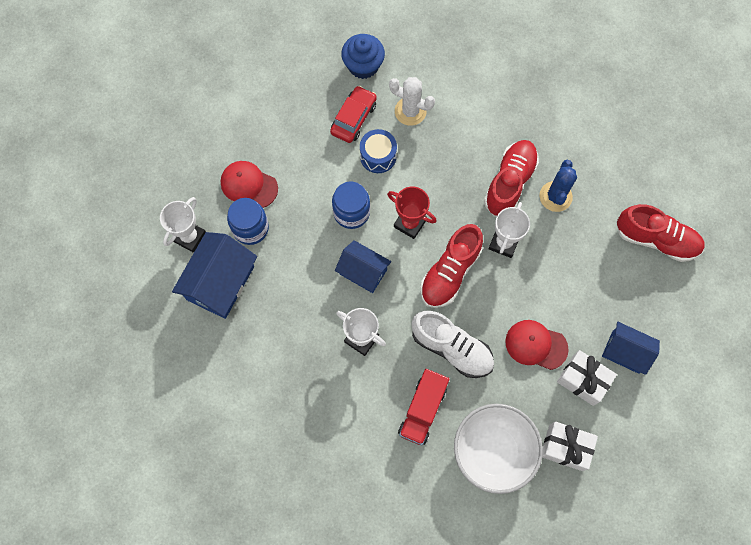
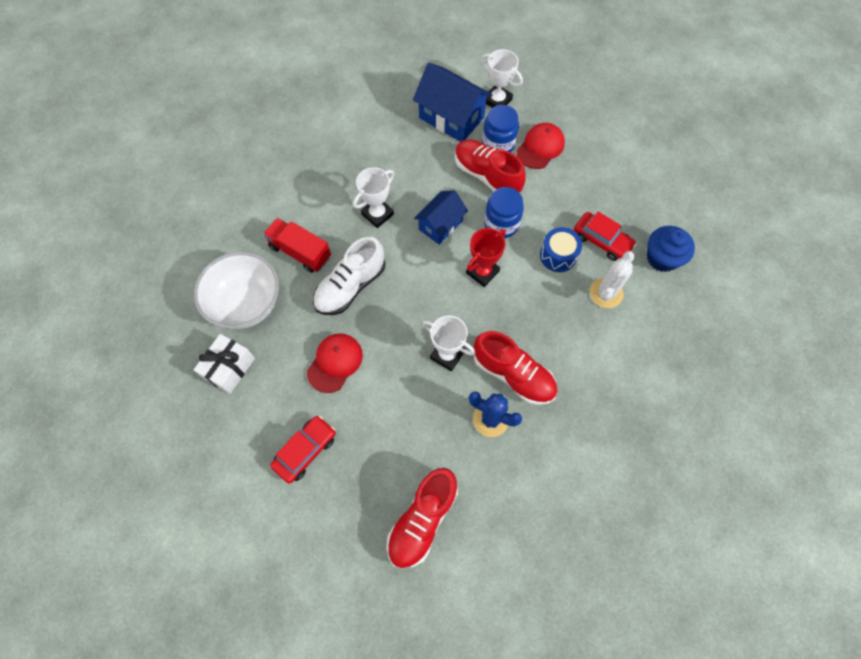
camera: 100 degrees right, 5 degrees down
red shoe [420,224,483,308] -> red shoe moved to [455,139,526,193]
white gift [557,350,617,406] -> none
blue house [602,322,660,375] -> red car [270,415,336,484]

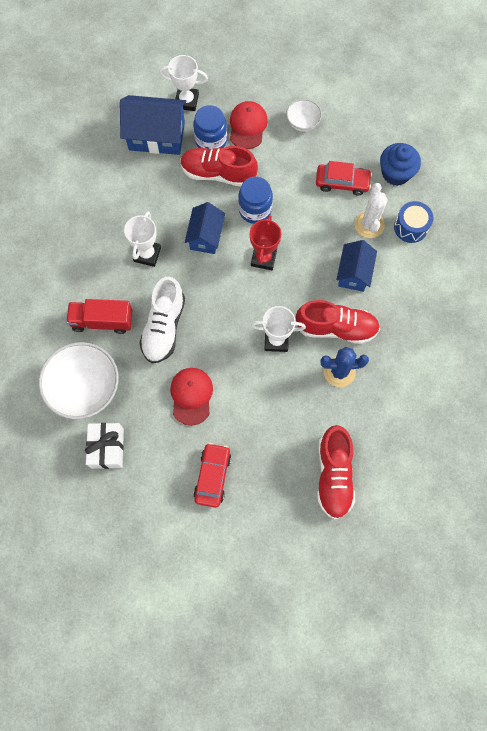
camera: 30 degrees left, 5 degrees up
blue drum [540,227,582,272] -> blue drum moved to [394,201,433,243]
none -> white bowl [286,99,322,132]
none -> blue house [336,240,377,292]

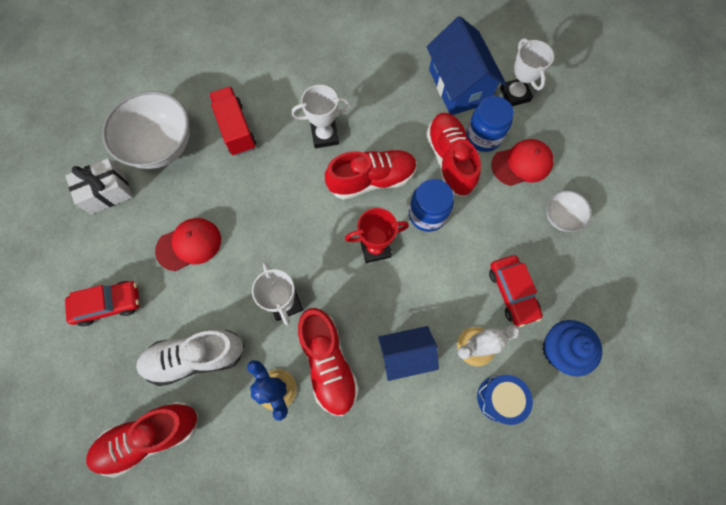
camera: 65 degrees right, 0 degrees up
white shoe [139,277,185,363] -> white shoe moved to [136,330,244,386]
blue house [185,202,225,254] -> red shoe [325,150,417,200]

